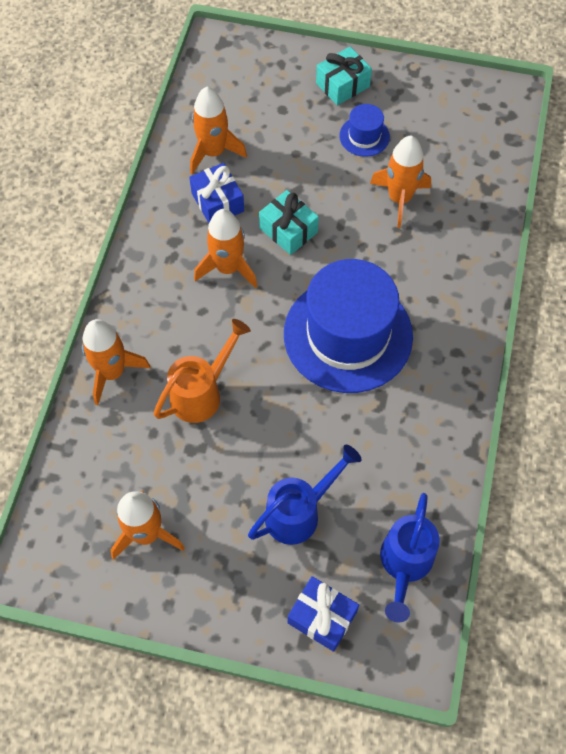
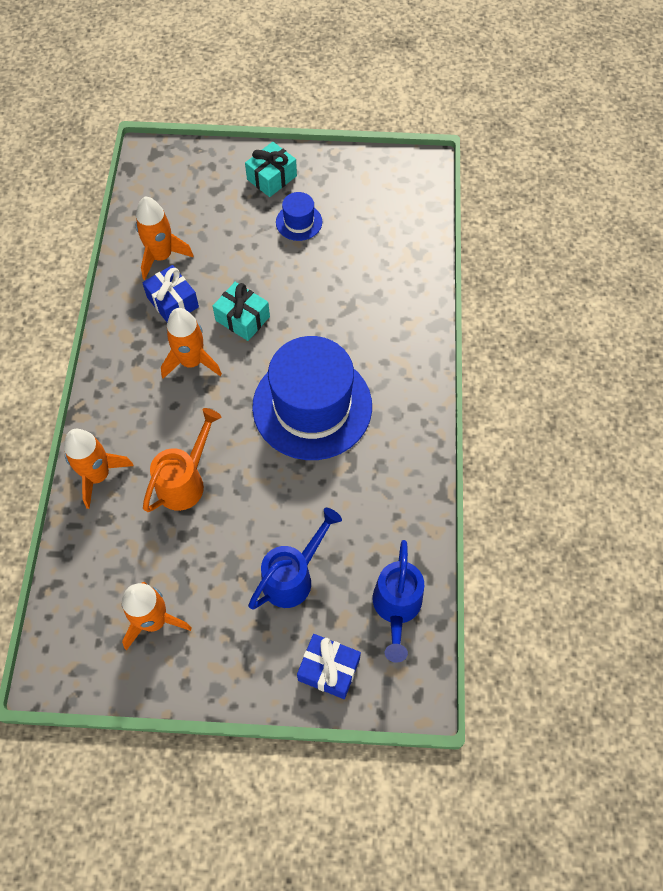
camera: 10 degrees left, 0 degrees up
orange rocket [370,136,431,228] -> none

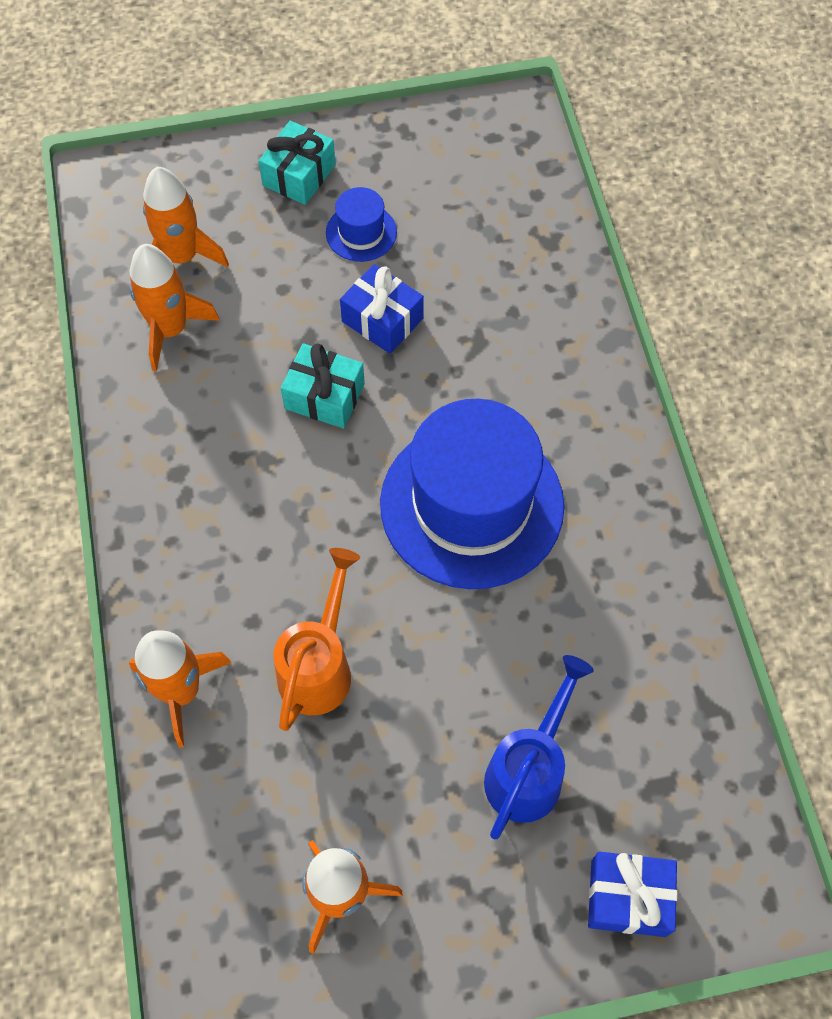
camera: 15 degrees left, 0 degrees up
blue gift [142,265,199,322] -> blue gift moved to [340,264,424,354]
orange rocket [161,308,222,379] -> orange rocket moved to [143,167,229,267]
blue watering can [373,540,424,662] -> none

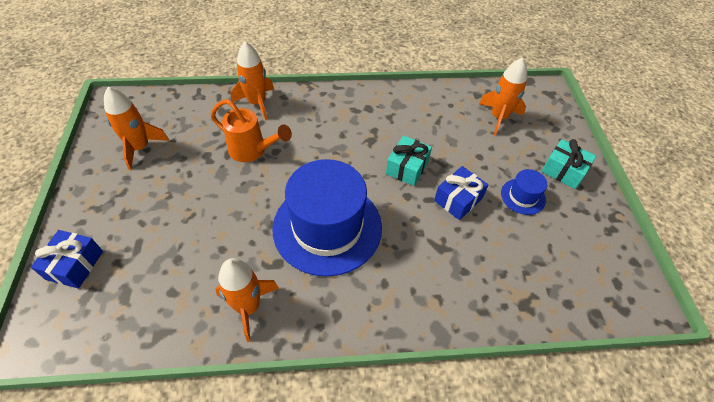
camera: 95 degrees right, 10 degrees down
orange rocket [129,244,220,372] -> orange rocket moved to [215,258,279,342]
blue watering can [484,655,594,839] -> none

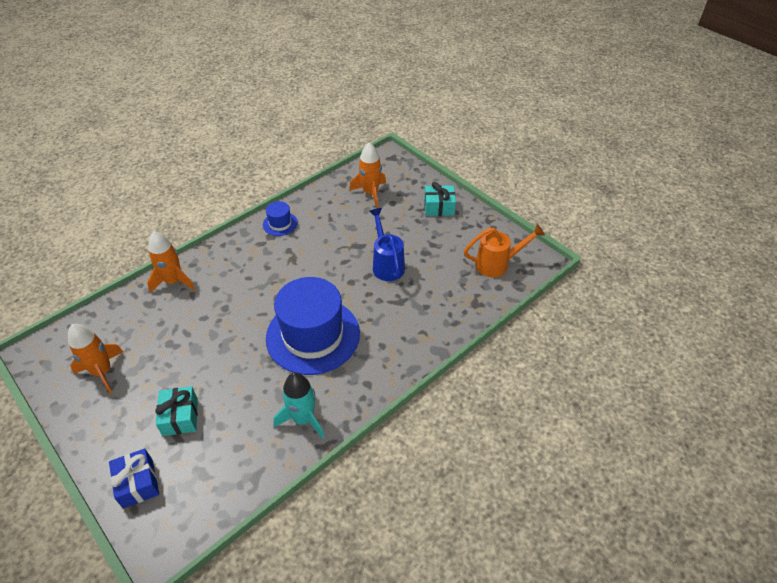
camera: 35 degrees left, 5 degrees down
orange watering can [211,99,292,162] -> orange watering can moved to [464,224,545,277]
orange rocket [215,258,279,342] -> turquoise rocket [274,372,324,439]
turquoise gift [386,135,432,186] -> turquoise gift moved to [155,386,198,436]
blue gift [434,166,488,220] -> blue watering can [369,208,405,281]
blue hat [501,169,547,215] -> blue hat moved to [263,201,298,236]

